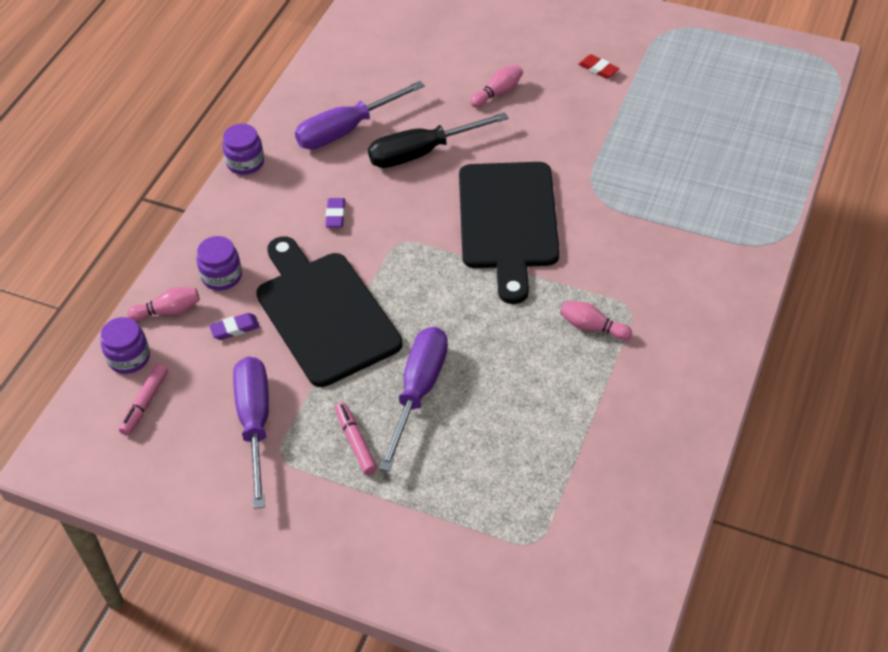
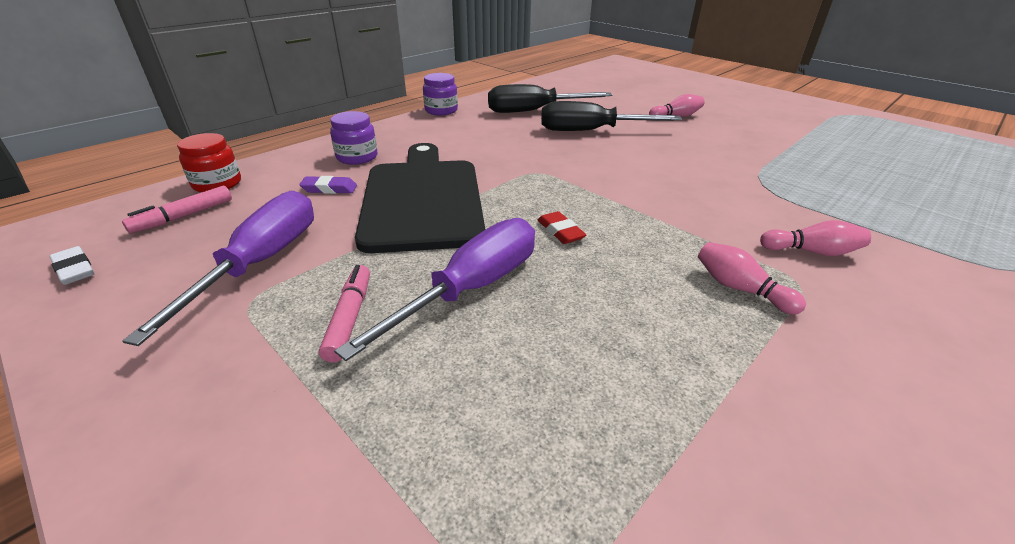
camera: 20 degrees right, 15 degrees down
purple jar [100,317,150,374] -> red jar [177,133,241,192]
pink bowling pin [127,287,200,321] -> pink bowling pin moved to [760,220,871,256]
purple screwdriver [295,81,425,149] -> black screwdriver [488,84,613,113]
purple eraser [325,198,345,228] -> none
black cutting board [459,162,560,304] -> none
red eraser [578,54,619,79] -> red eraser moved to [538,211,587,244]
none -> white eraser [50,246,95,285]

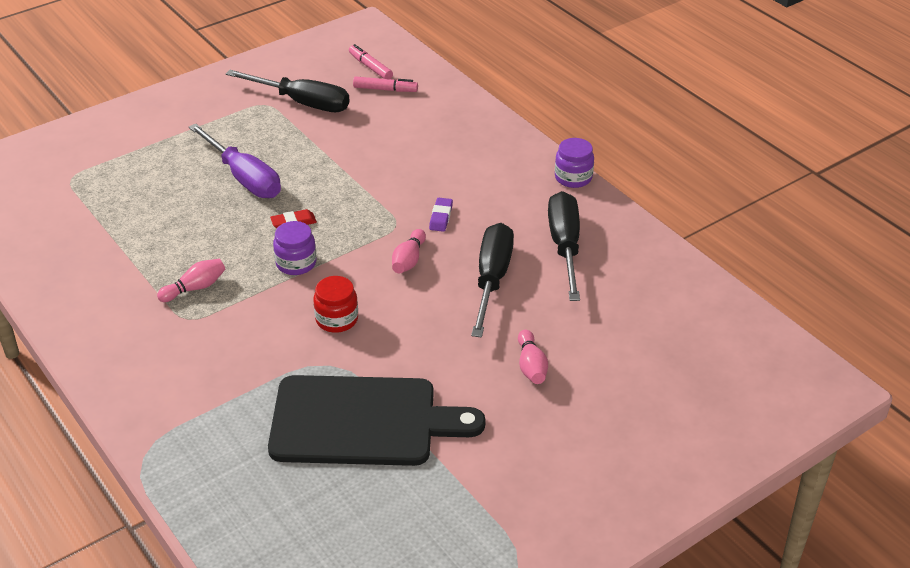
camera: 100 degrees right, 5 degrees up
white eraser [50,246,95,285] -> none
purple screwdriver [122,191,314,346] -> black screwdriver [226,70,349,112]
red jar [177,133,241,192] -> red jar moved to [313,276,358,333]
purple eraser [299,176,357,194] -> purple eraser moved to [429,198,453,232]
pink marker [319,265,370,362] -> pink marker moved to [353,76,418,92]
purple jar [330,111,377,165] -> purple jar moved to [273,221,317,275]
black cutting board [355,143,485,253] -> black cutting board moved to [268,375,485,466]
pink bowling pin [760,220,871,256] -> pink bowling pin moved to [392,229,426,273]

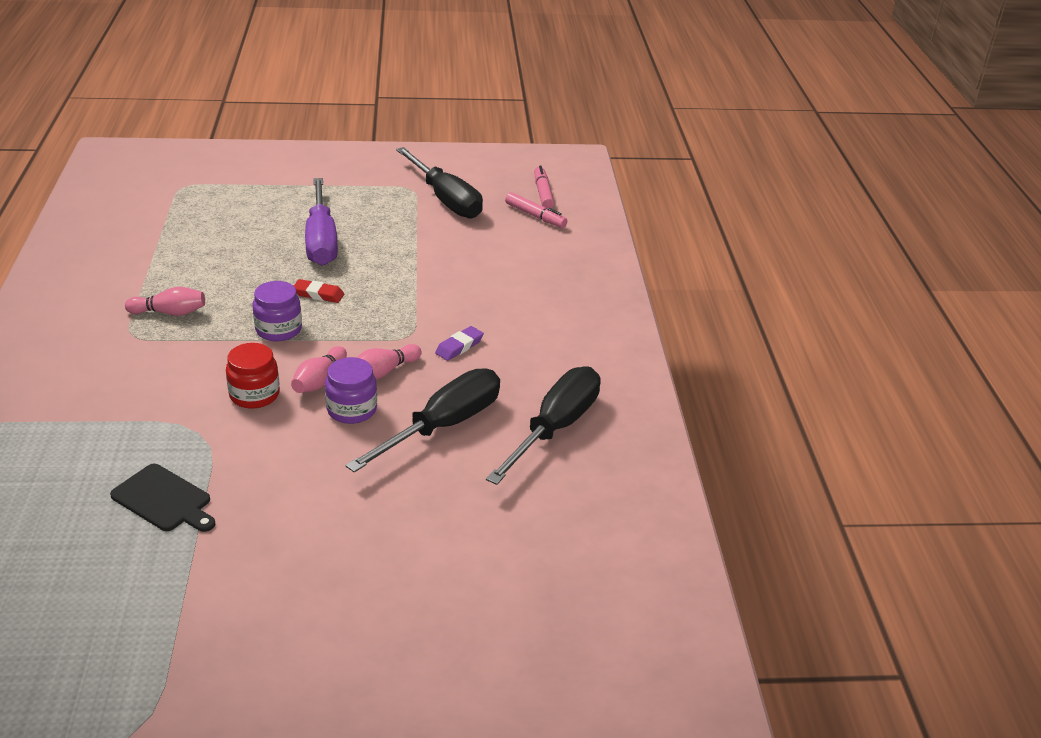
camera: 30 degrees right, 5 degrees down
black cutting board [268,375,485,466] -> black cutting board [110,464,215,532], size x0.46
pink bowling pin [518,330,548,384] -> pink bowling pin moved to [291,346,347,393]
purple jar [555,138,594,188] -> purple jar moved to [325,357,377,424]

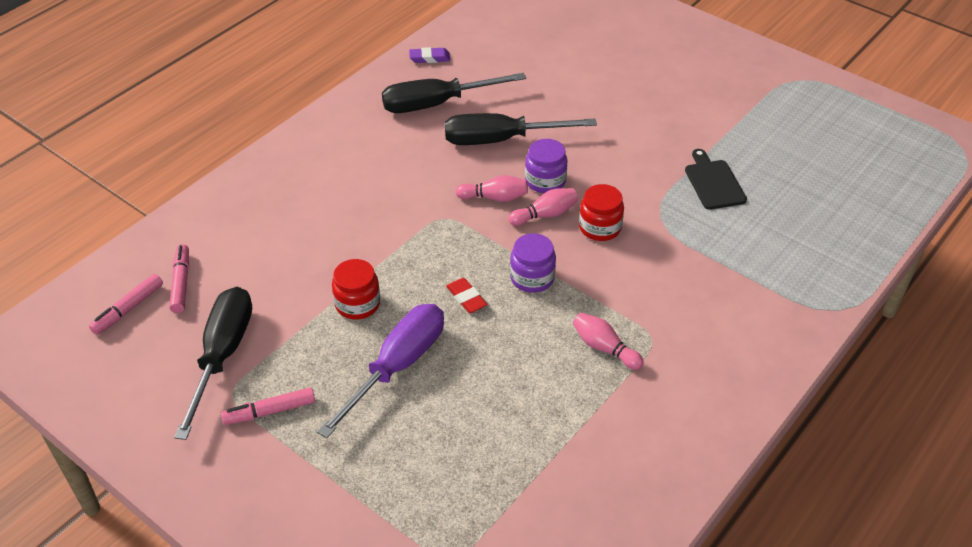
camera: 135 degrees left, 10 degrees up
purple eraser [435,326,484,361] -> purple eraser moved to [409,47,450,63]
none -> pink marker [221,387,315,425]
none -> red jar [332,259,380,319]

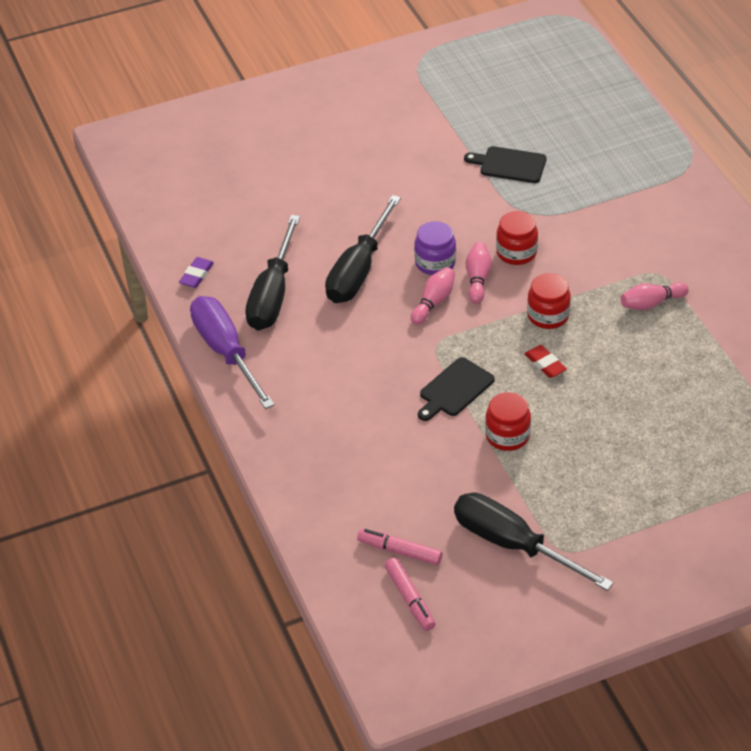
camera: 60 degrees left, 0 degrees up
pink marker [221,387,315,425] -> none
purple screwdriver [317,304,444,438] -> purple screwdriver moved to [190,296,275,409]
red eraser [446,278,488,313] -> red eraser turned 60 degrees clockwise [525,345,567,378]
purple jar [510,233,556,293] -> red jar [527,273,571,329]
none -> black cutting board [418,357,495,421]

